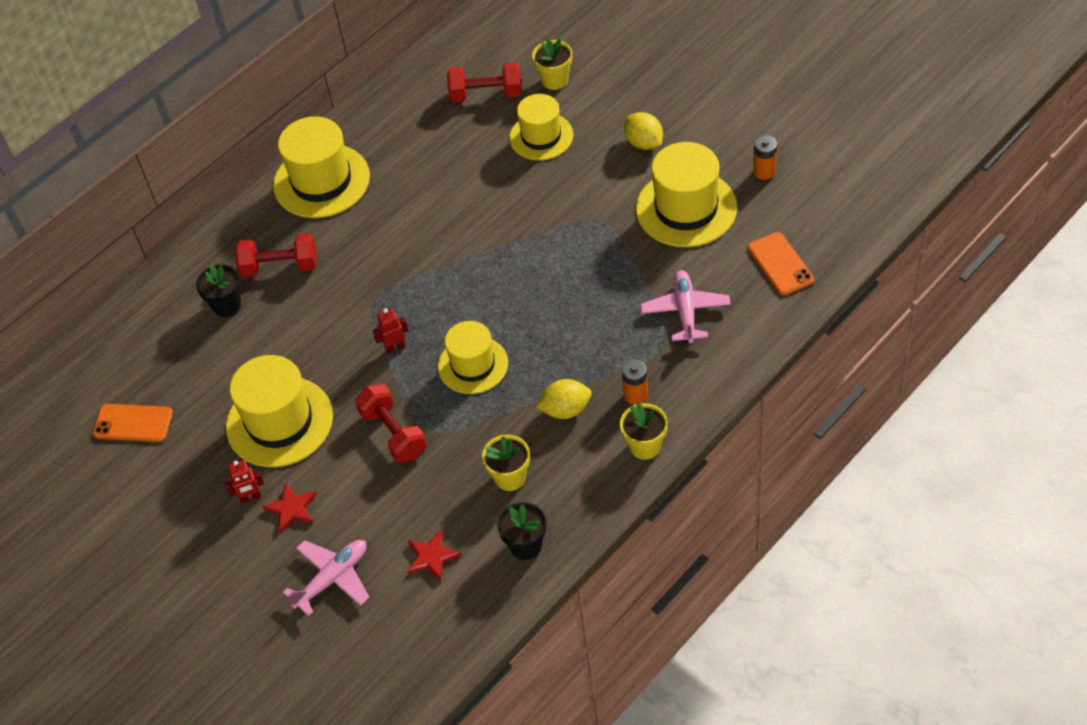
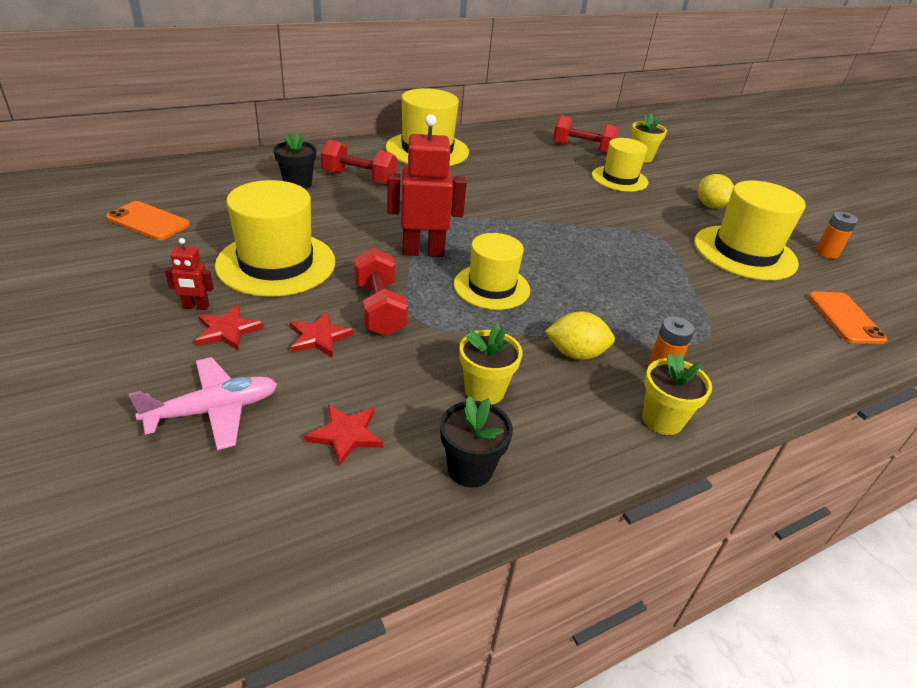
camera: 10 degrees right, 15 degrees down
red robot [373,308,408,354] -> red robot [387,114,467,257], size x2.08
pink plane [640,270,731,344] -> none
none -> red star [290,312,354,358]

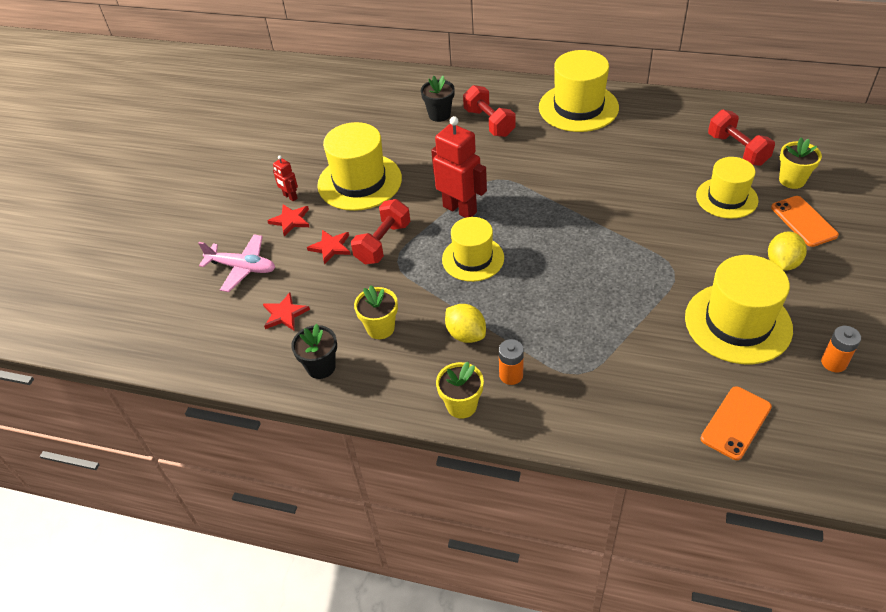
camera: 50 degrees right, 10 degrees up
orange phone [106,201,190,240] -> orange phone moved to [771,196,839,247]

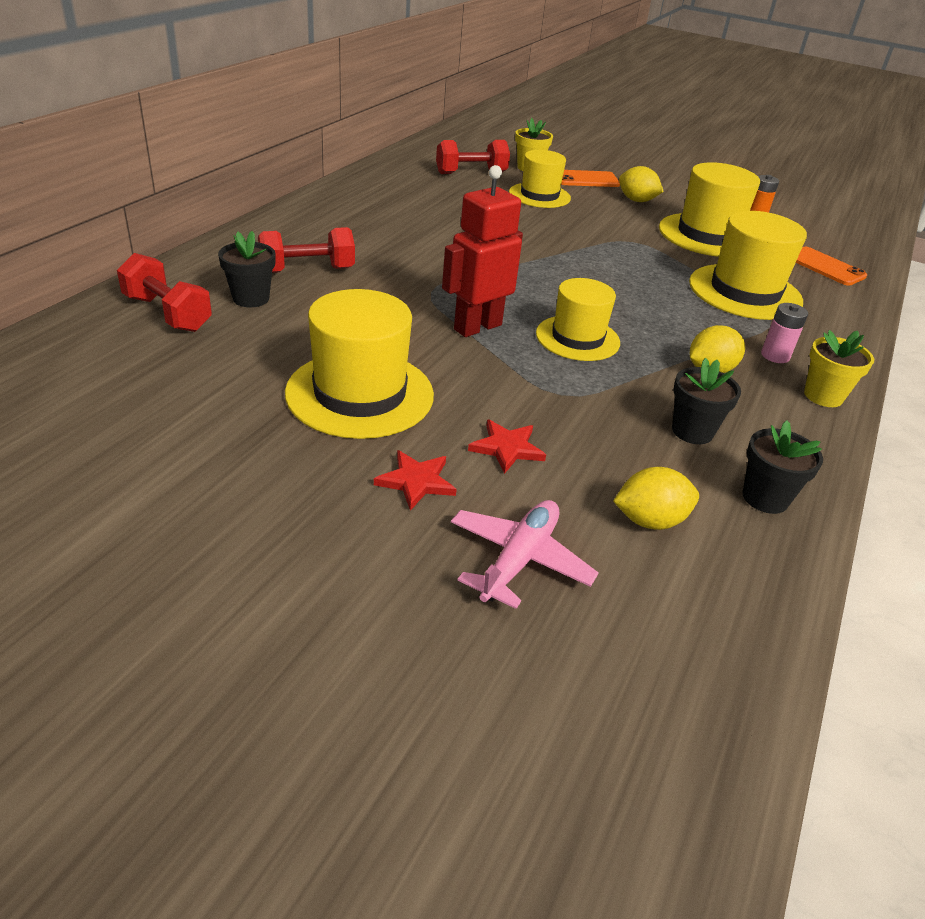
camera: 85 degrees left, 10 degrees down
red star [263,293,310,331] -> yellow lemon [613,467,699,530]
red robot [273,156,298,201] -> none
red dumbbell [351,199,411,264] -> red dumbbell moved to [117,253,212,332]
yellow flower pot [354,285,398,339] -> black flower pot [672,358,741,444]
orange battery [499,339,524,385] -> pink battery [761,303,808,363]
yellow hat [539,50,619,132] -> yellow hat moved to [689,211,807,320]

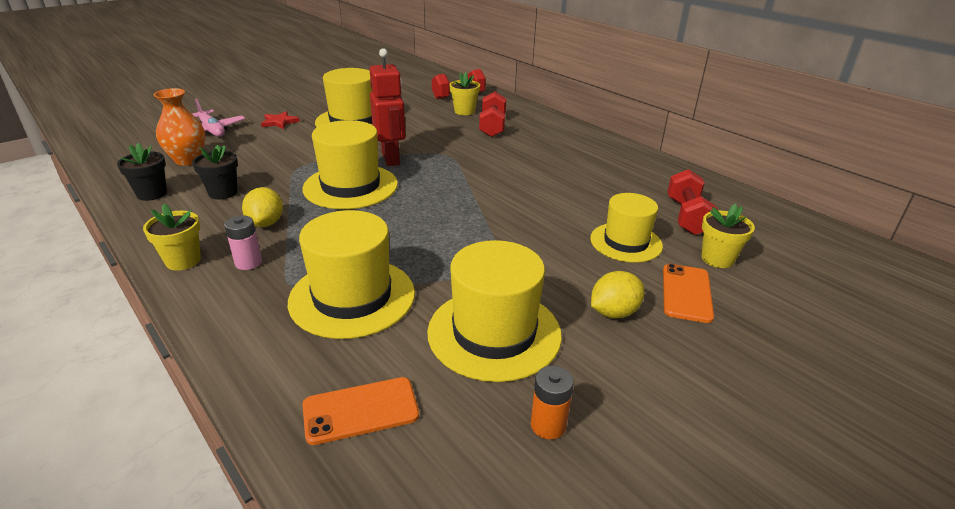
camera: 115 degrees right, 5 degrees down
black flower pot [218,231,276,307] -> yellow flower pot [449,72,480,115]
red star [468,419,546,474] -> none
yellow hat [536,278,620,361] -> yellow hat [303,120,398,209], size x1.51
yellow lemon [613,467,699,530] -> orange vase [153,88,205,166]

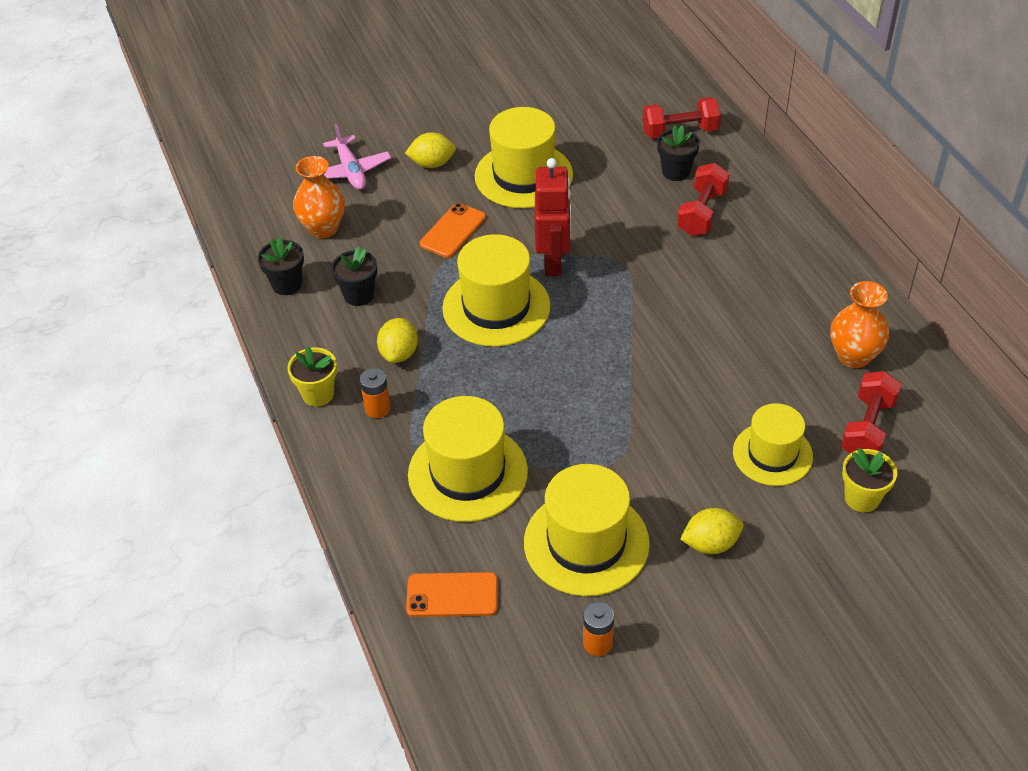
camera: 20 degrees right, 15 degrees up
pink battery [224,215,262,270] -> orange battery [360,368,391,418]
red star [261,111,300,129] -> yellow lemon [405,132,456,168]
yellow flower pot [449,72,480,115] -> black flower pot [657,125,700,181]
orange phone [663,264,714,323] -> orange phone moved to [419,203,486,258]
none -> orange vase [830,281,889,368]

